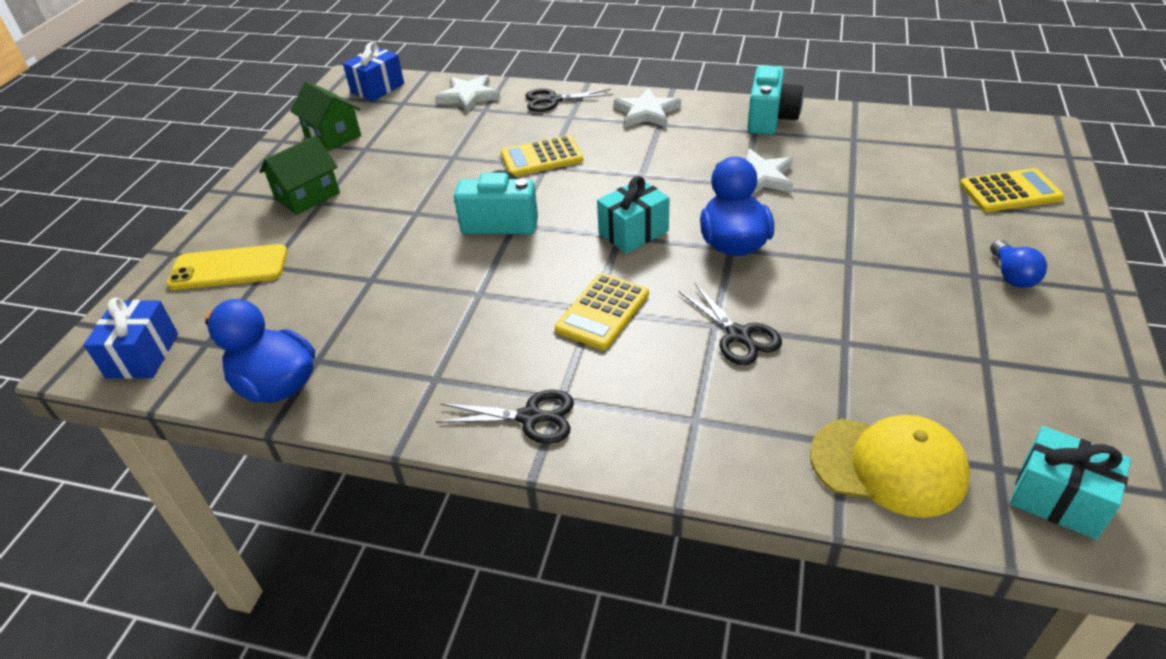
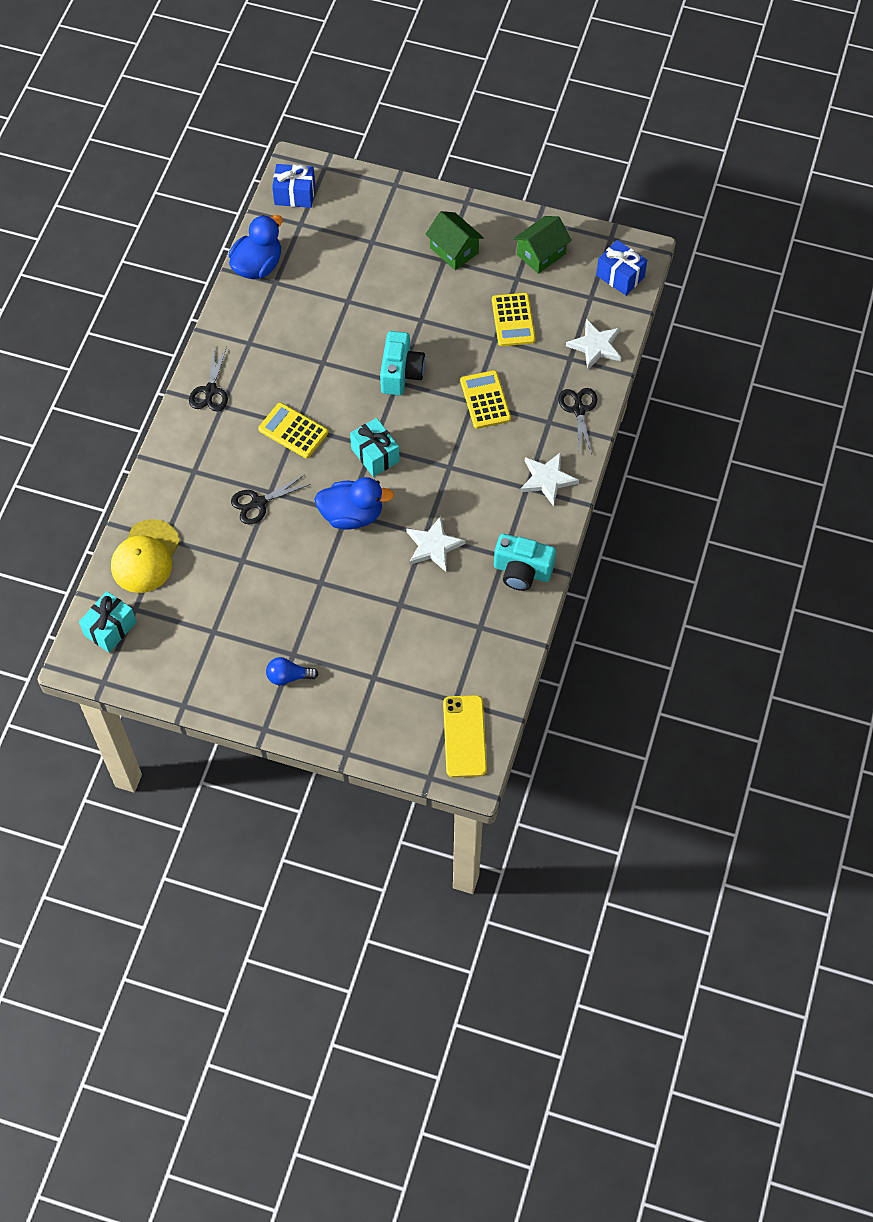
camera: 90 degrees right, 20 degrees up
yellow phone [167,244,288,290] -> yellow phone moved to [443,695,487,777]
yellow calculator [960,168,1064,212] -> yellow calculator moved to [492,293,536,346]

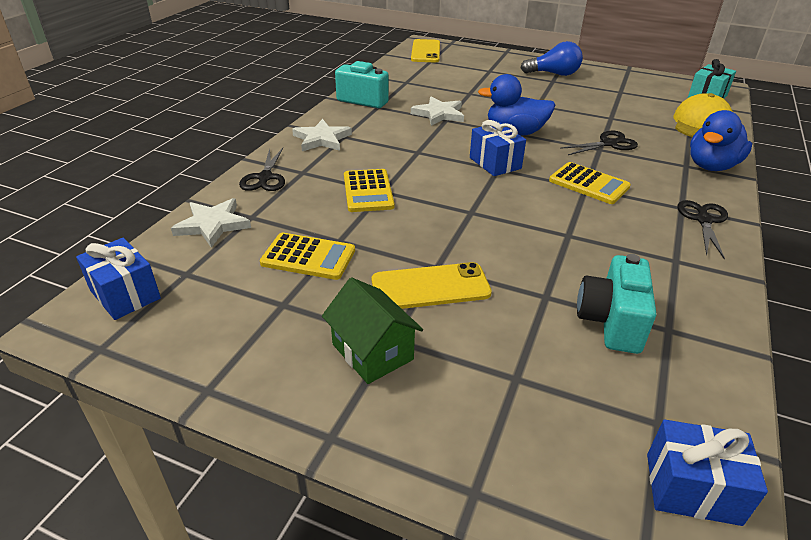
camera: 175 degrees left, 25 degrees down
blue duck [229,215,283,279] -> blue duck moved to [690,110,752,171]
blue light bulb [266,657,318,685] -> blue light bulb [521,41,583,76], size x1.52
turquoise gift [350,418,400,477] -> blue gift [470,120,526,176]
turquoise camera [380,331,425,396] -> turquoise camera moved to [577,254,656,354]
yellow calculator [492,293,536,346] -> yellow calculator turned 105 degrees clockwise [260,233,355,280]
green house [513,216,572,274] -> none
none -> yellow phone [372,262,492,309]

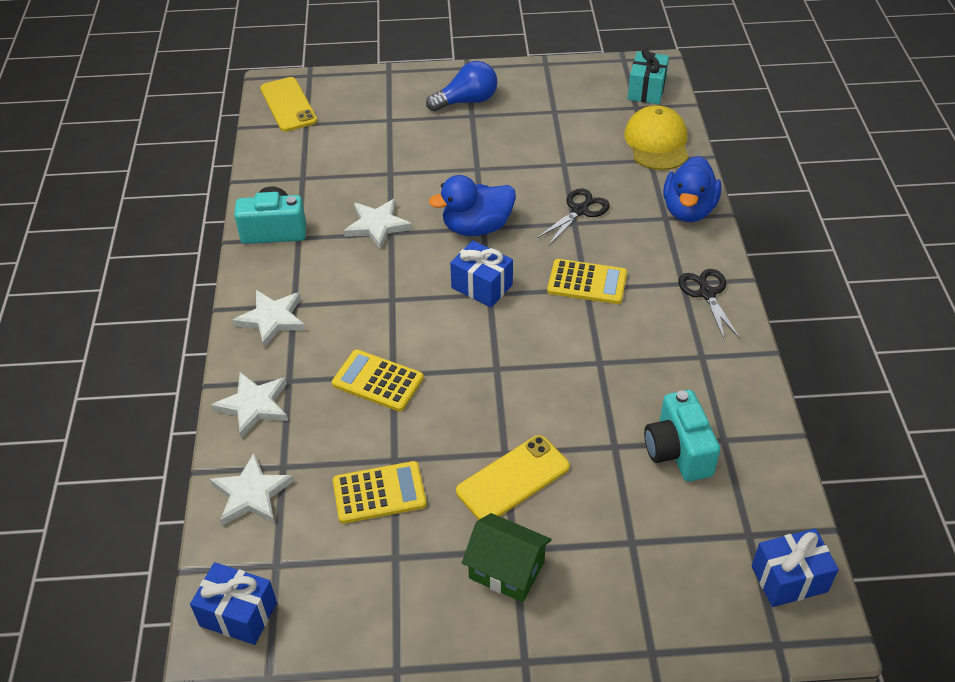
camera: 25 degrees left, 10 degrees up
black scissors [239,148,285,191] -> white star [211,372,288,439]
yellow calculator [344,169,394,212] -> yellow calculator turned 150 degrees clockwise [332,349,424,412]

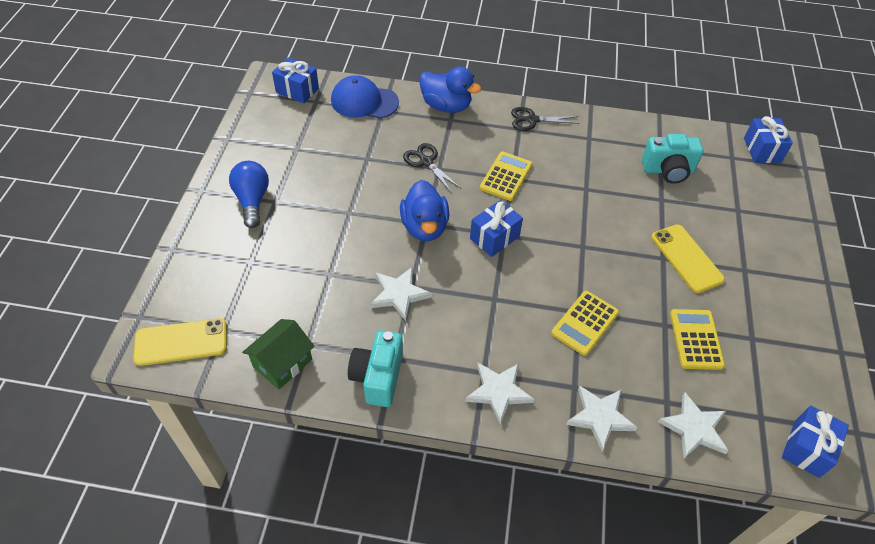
camera: 80 degrees left, 5 degrees up
green house [462,513,552,602] -> green house moved to [242,319,315,389]
yellow cap [624,105,688,170] -> blue cap [331,75,399,119]
turquoise gift [628,48,669,104] -> blue gift [272,58,319,104]

